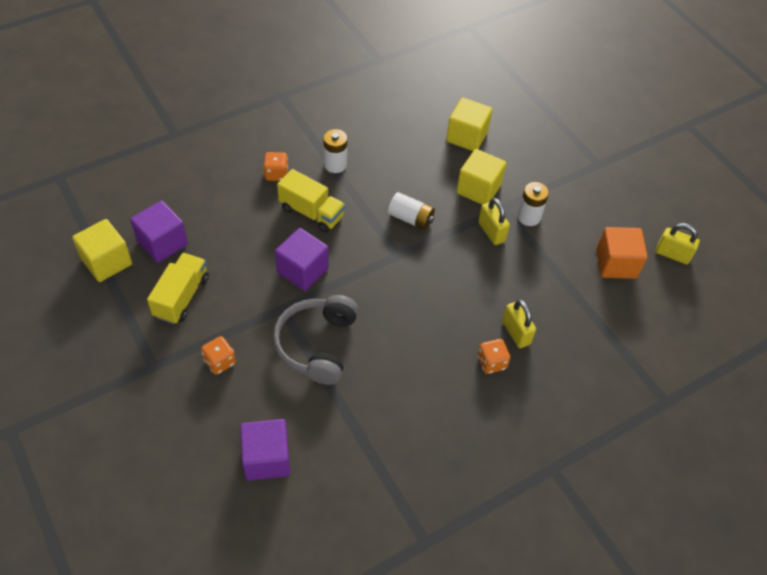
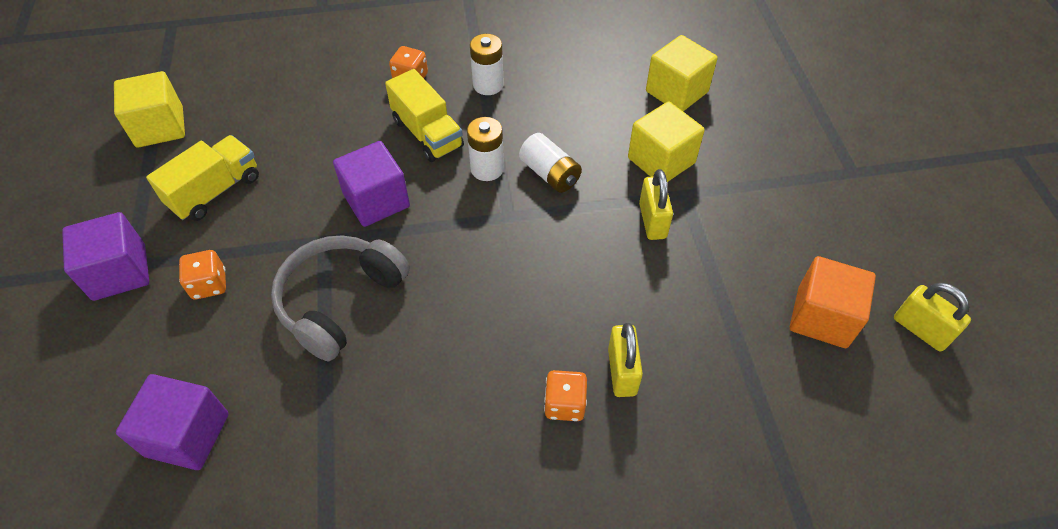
camera: 25 degrees right, 0 degrees up
purple cube [130,201,188,263] -> purple cube moved to [62,212,149,301]
white battery [517,182,549,226] -> white battery moved to [467,117,504,181]

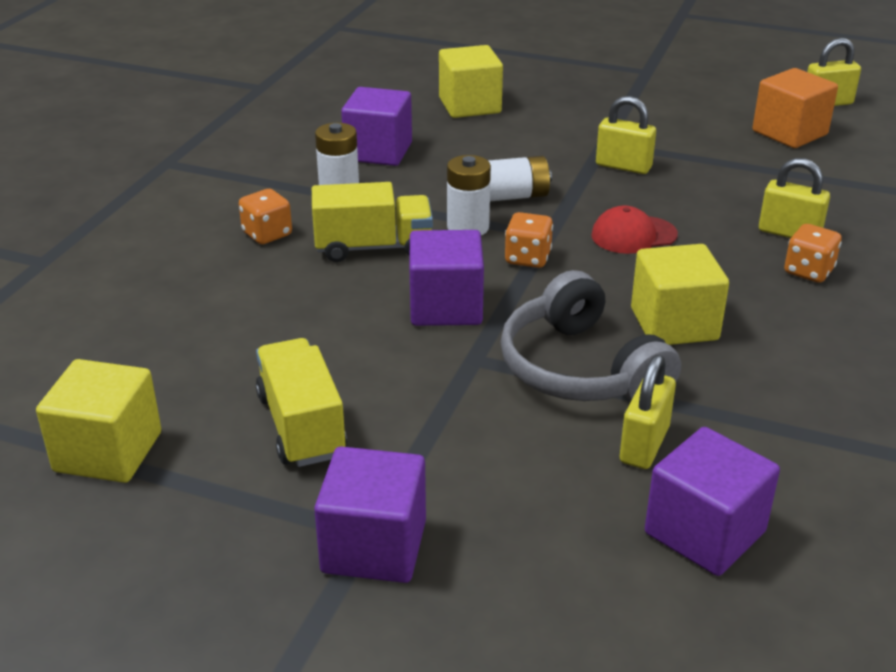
camera: 60 degrees left, 20 degrees down
orange dice [179,250,226,299] -> orange dice moved to [505,212,553,268]
yellow cube [628,101,705,182] -> yellow cube moved to [631,244,729,345]
none -> purple cube [341,87,412,166]
none -> red cap [592,206,678,254]
none -> yellow padlock [620,355,676,469]

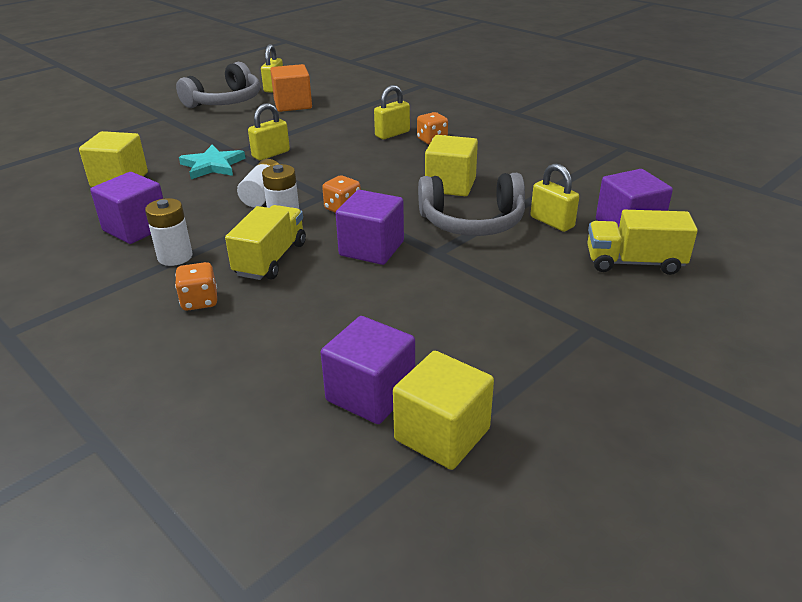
camera: 65 degrees left, 0 degrees up
yellow truck [256,338,347,467] -> yellow truck moved to [587,210,698,275]
purple cube [314,446,426,583] -> purple cube moved to [321,316,415,424]
red cap [592,206,678,254] -> none
none -> grey headphones [176,62,260,108]
none -> turquoise star [179,145,246,179]

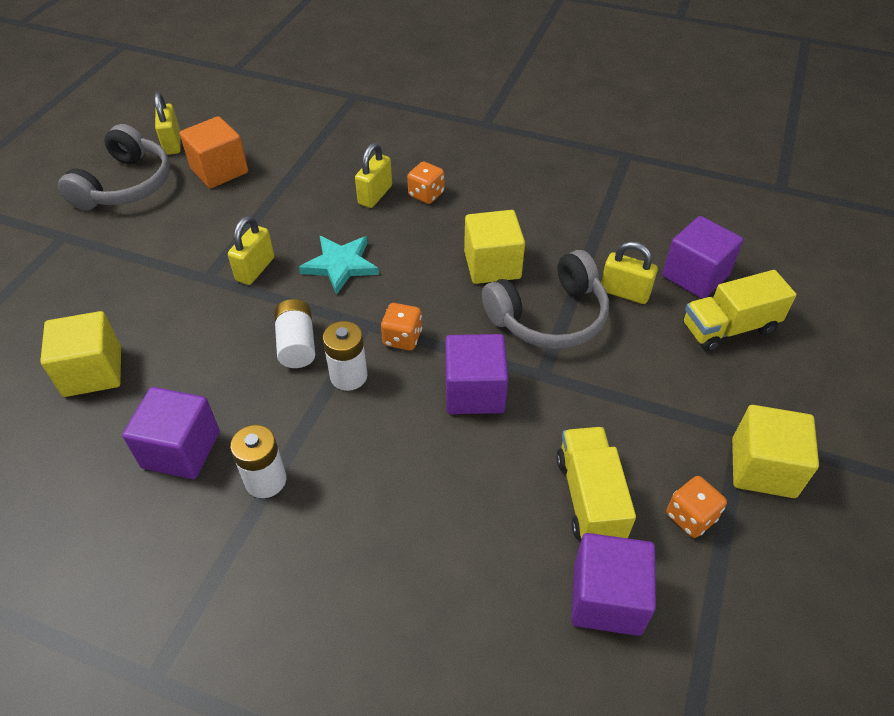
camera: 25 degrees left, 15 degrees up
orange dice [175,262,217,311] -> orange dice moved to [666,476,727,538]
turquoise star [179,145,246,179] -> turquoise star moved to [299,236,379,295]
yellow truck [225,205,306,280] -> yellow truck moved to [556,427,636,540]
yellow cube [393,351,494,470] -> yellow cube moved to [732,405,819,498]

